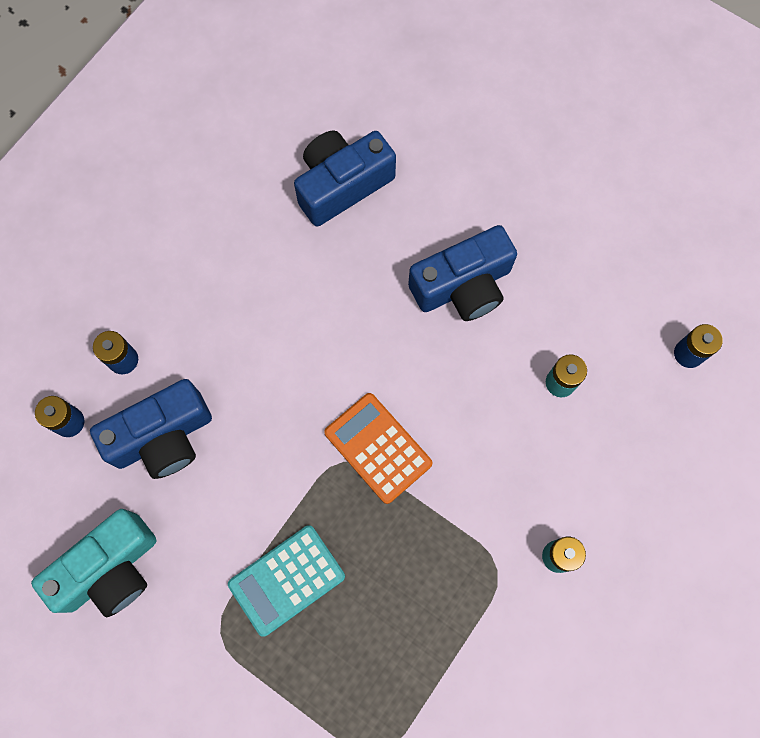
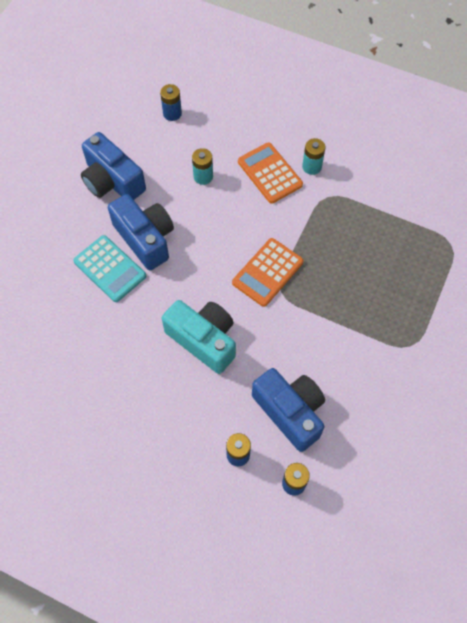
camera: 100 degrees left, 10 degrees down
turquoise camera [31,509,156,617] -> turquoise camera moved to [162,300,236,374]
turquoise calculator [228,525,345,637] -> turquoise calculator moved to [73,235,146,302]
blue camera [294,131,396,227] -> blue camera moved to [81,132,146,200]
none -> orange calculator [238,142,303,204]

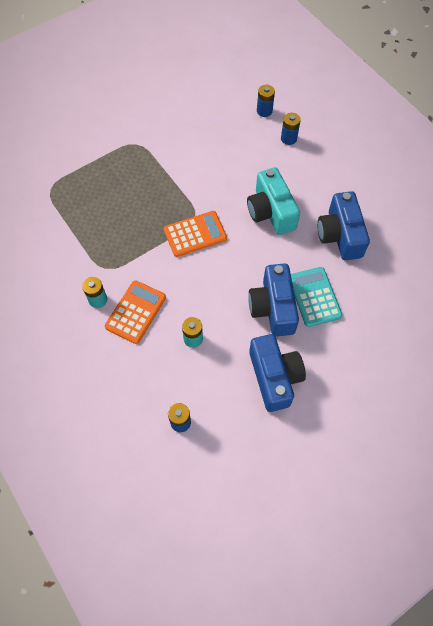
camera: 150 degrees left, 0 degrees up
orange calculator [238,142,303,204] -> orange calculator turned 150 degrees counterclockwise [105,280,166,344]
blue camera [252,368,325,452] -> blue camera moved to [317,191,370,260]

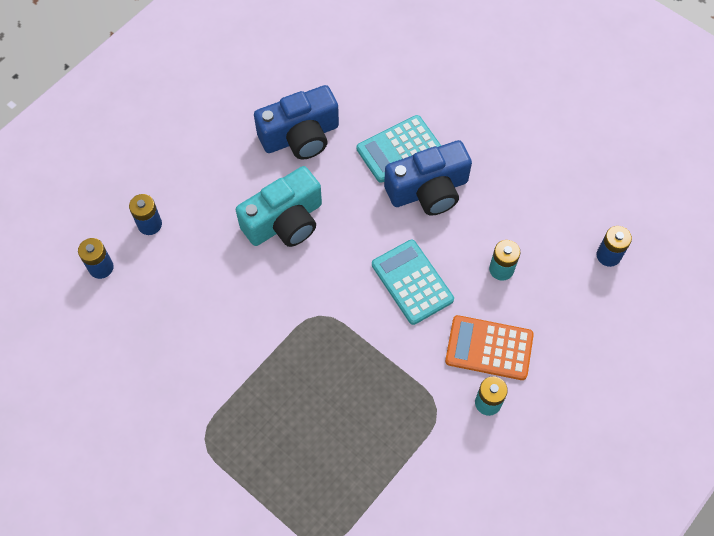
camera: 105 degrees left, 0 degrees up
orange calculator [164,211,227,257] -> none
blue camera [249,334,306,412] -> none
none -> turquoise calculator [372,240,454,325]

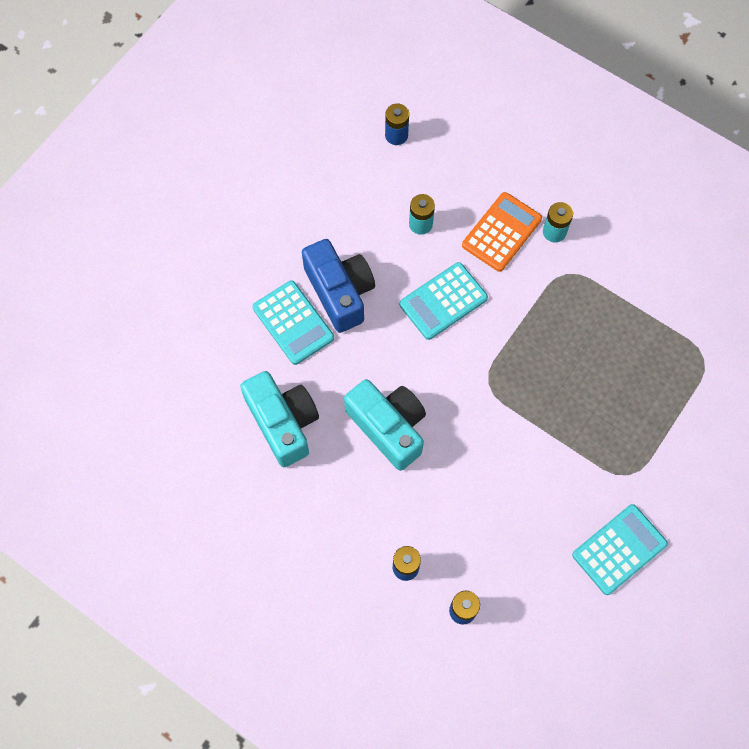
camera: 95 degrees left, 5 degrees up
blue camera [254,85,339,159] -> turquoise camera [240,371,319,467]
orange calculator [445,315,534,380] -> orange calculator turned 150 degrees counterclockwise [462,192,542,272]
none -> turquoise calculator [572,504,668,595]

